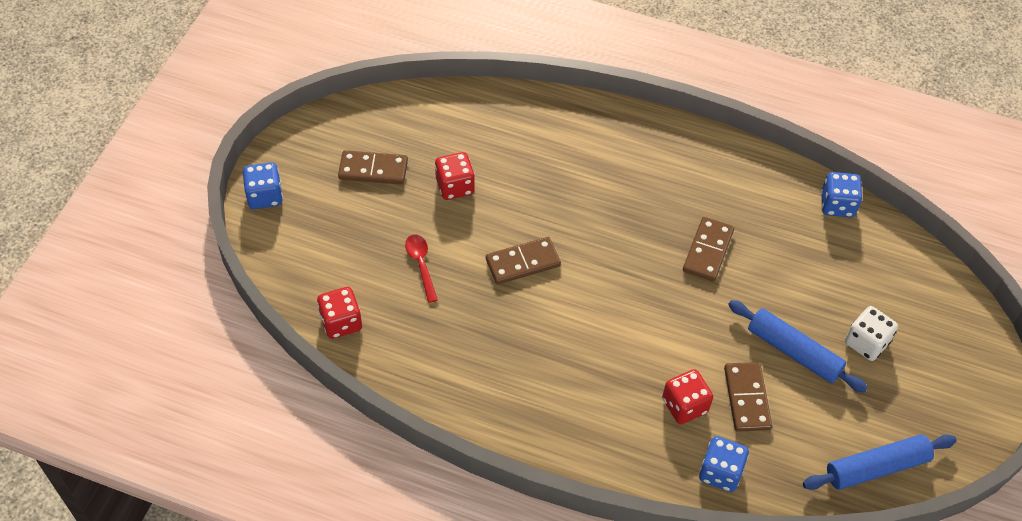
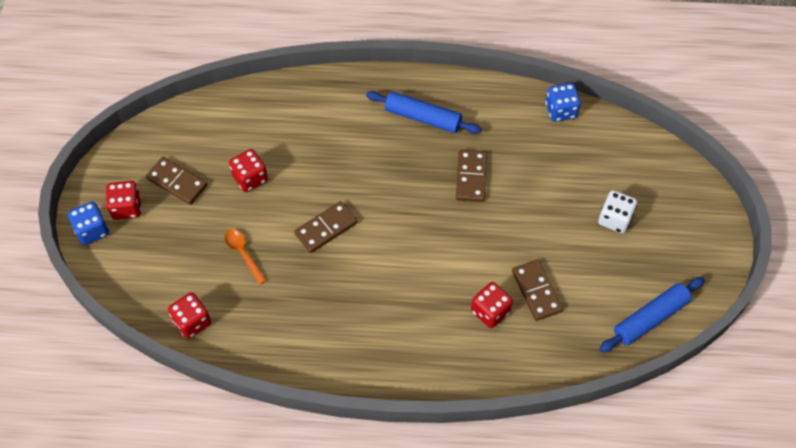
camera: 15 degrees left, 5 degrees up
brown domino [338,150,408,185] -> brown domino turned 45 degrees clockwise [146,157,207,205]
red spoon [405,234,438,303] -> orange spoon [224,229,267,285]
blue dice [699,436,749,492] -> none
blue rolling pin [728,300,868,393] -> blue rolling pin moved to [366,91,482,134]
none -> red dice [106,181,141,220]

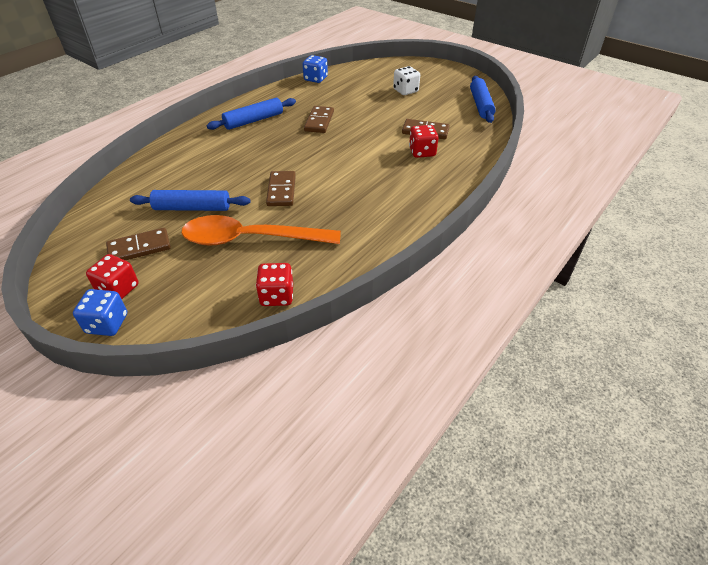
camera: 55 degrees left, 15 degrees down
orange spoon [224,229,267,285] -> orange spoon [182,215,341,246], size x2.36
red dice [229,149,268,192] -> blue rolling pin [130,190,250,211]
brown domino [456,150,487,202] -> brown domino turned 60 degrees clockwise [304,106,334,133]

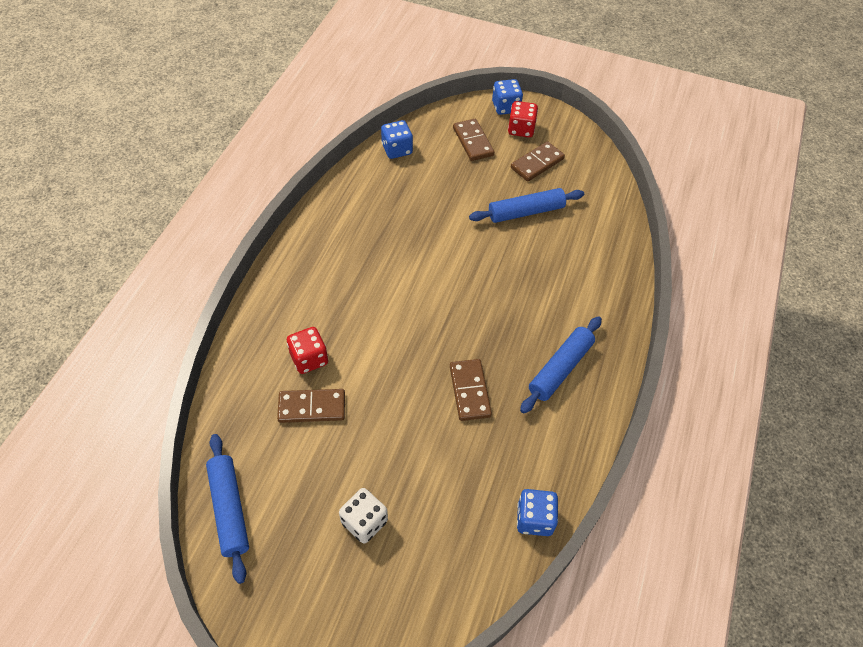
camera: 160 degrees right, 10 degrees up
orange spoon [182,215,341,246] -> none
red dice [256,263,293,306] -> blue dice [381,120,413,159]
brown domino [266,171,296,206] -> brown domino moved to [453,119,494,161]

